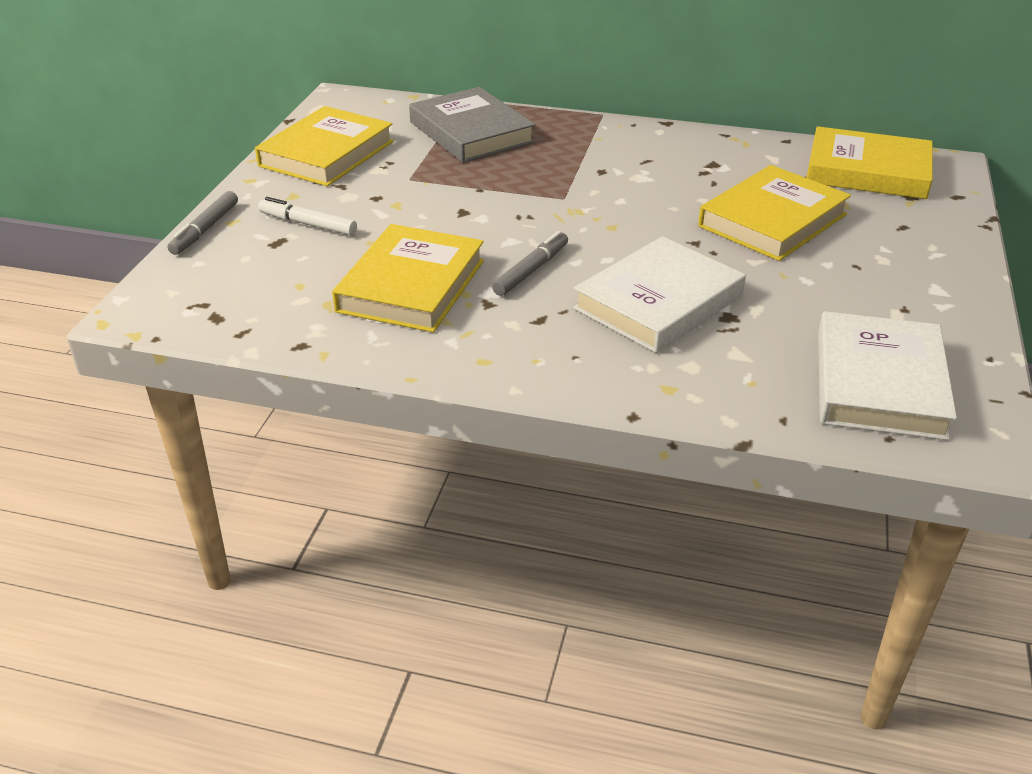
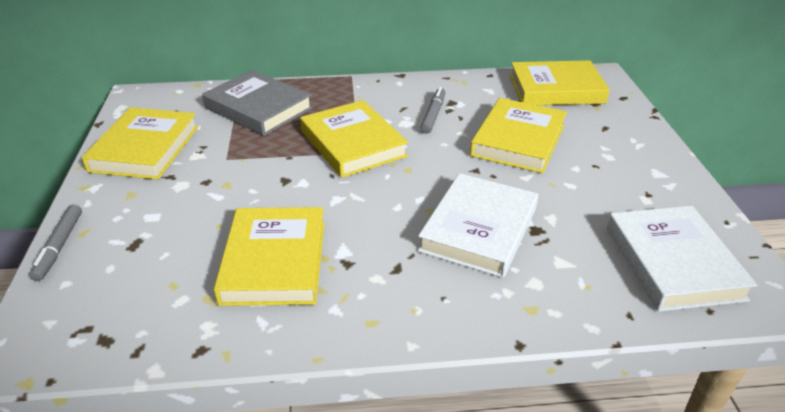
camera: 20 degrees left, 0 degrees up
white marker [258,197,357,235] -> none
grey marker [492,231,568,296] -> grey marker moved to [421,87,445,134]
none -> yellow book [300,100,408,178]

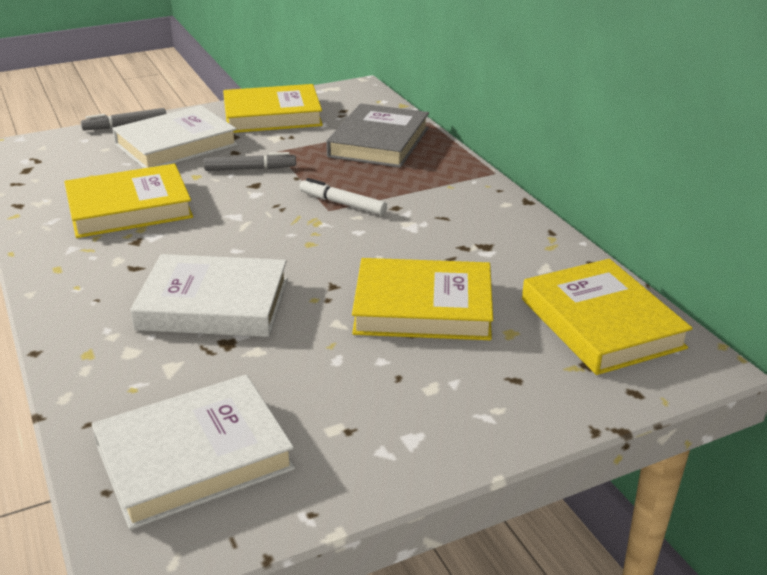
camera: 70 degrees right, 5 degrees down
yellow book [300,100,408,178] -> white marker [299,178,387,215]
grey marker [421,87,445,134] -> grey marker moved to [204,152,296,171]
none -> white book [112,105,238,168]

